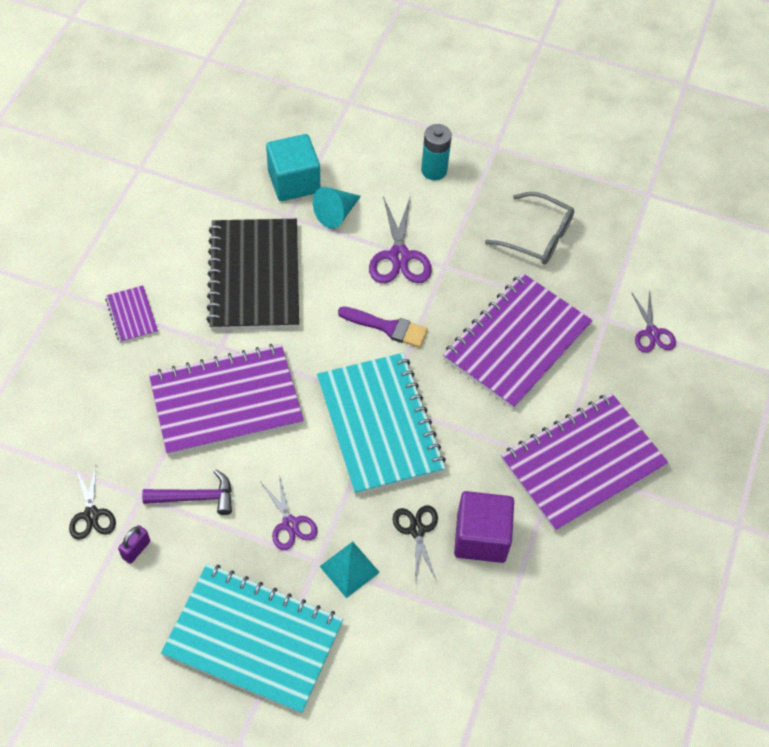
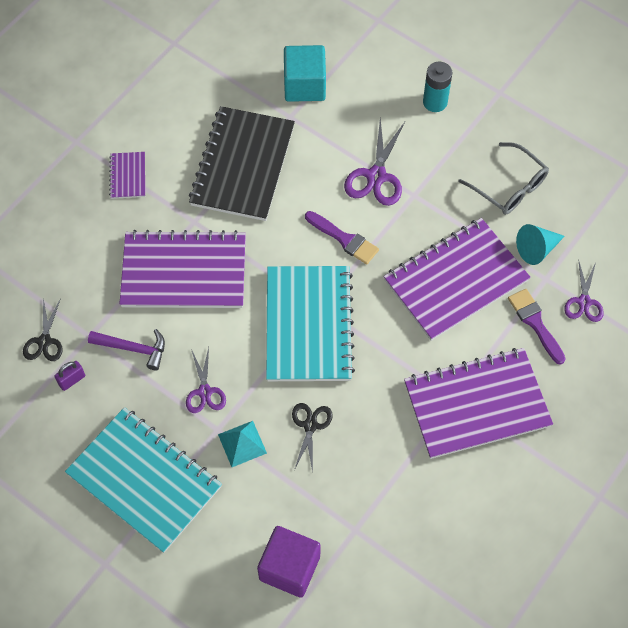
camera: 20 degrees right, 5 degrees up
turquoise cone [313,187,361,229] -> turquoise cone moved to [516,224,565,265]
purple cube [454,491,514,563] -> purple cube moved to [257,526,321,597]
none -> purple brush [508,289,566,365]

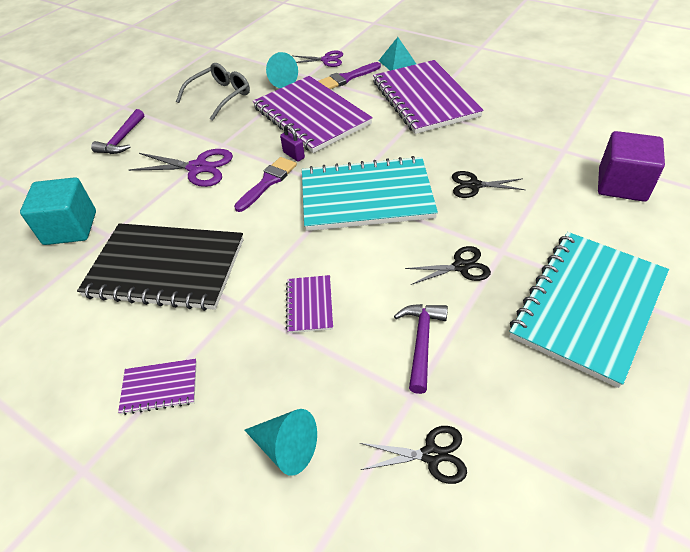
camera: 90 degrees left, 15 degrees down
purple padlock [54,361,85,391] -> purple padlock moved to [280,124,305,161]
purple notebook [119,230,246,308] -> purple notebook [286,275,333,333], size x0.44
purple scissors [186,347,226,413] -> black scissors [405,246,491,285]
turquoise pyramid [218,421,267,467] -> turquoise pyramid moved to [379,37,416,71]
turquoise battery [423,62,452,112] -> purple hammer [91,109,144,154]
none -> turquoise cone [245,409,317,476]

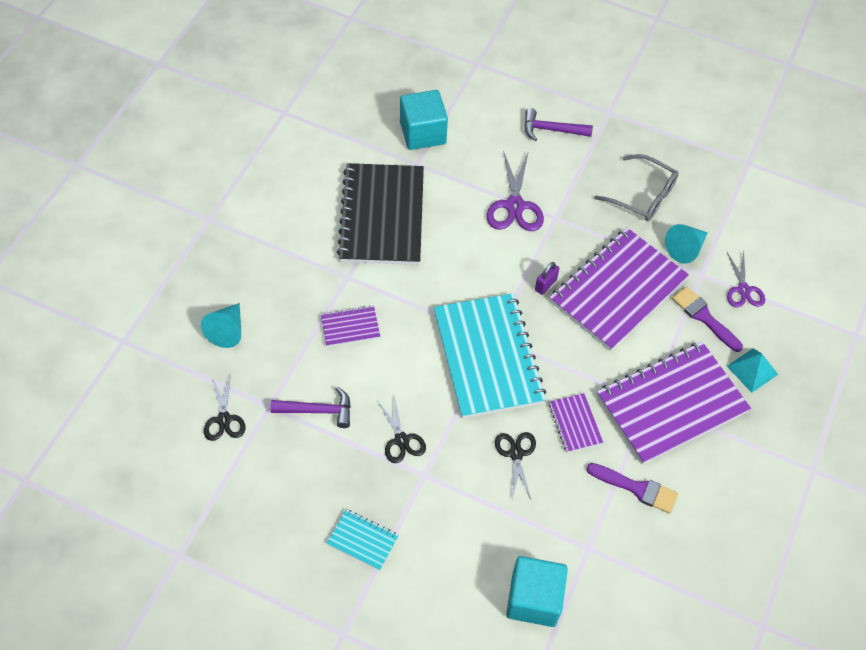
camera: 75 degrees right, 10 degrees up
purple notebook [118,359,197,415] -> purple notebook moved to [548,393,603,453]
purple brush [234,157,297,212] -> purple brush moved to [586,463,678,514]
turquoise notebook [509,232,669,388] -> turquoise notebook [326,509,399,571], size x0.44
purple cube [598,131,665,202] -> turquoise cube [506,556,568,627]

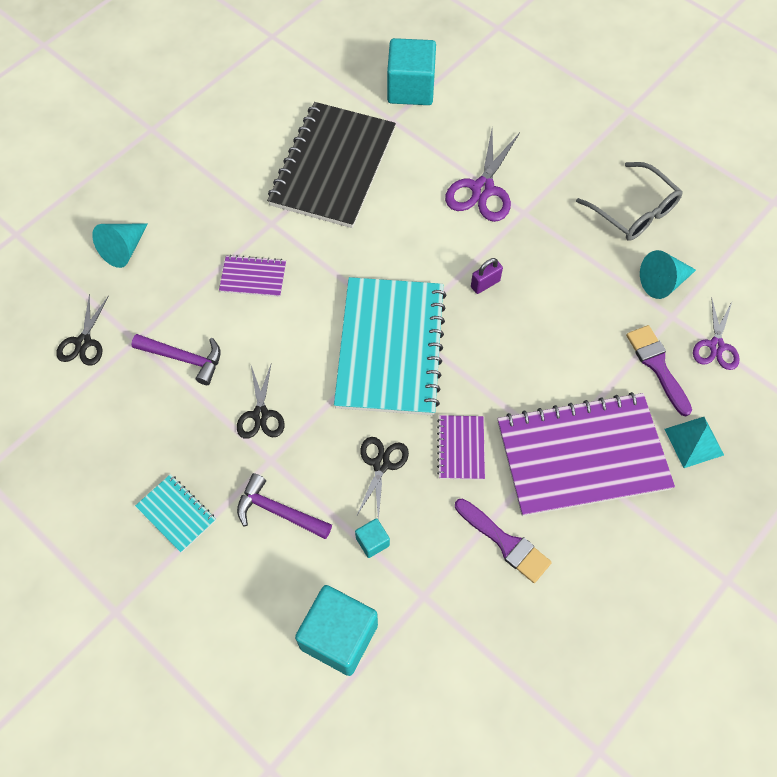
camera: 20 degrees right, 5 degrees up
purple hammer [524,108,593,141] -> purple hammer moved to [237,473,332,539]
purple notebook [549,228,689,351] -> none
none -> turquoise cube [355,518,390,558]

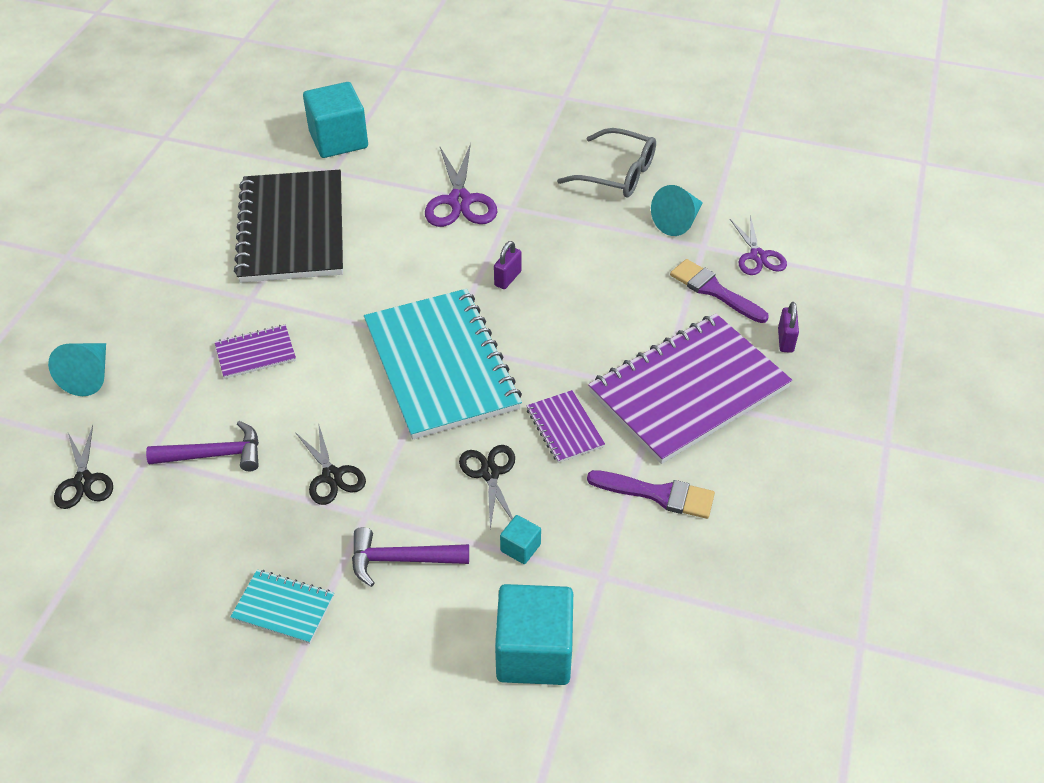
camera: 25 degrees left, 15 degrees down
turquoise pyramid [665,417,724,468] -> purple padlock [778,302,799,353]

